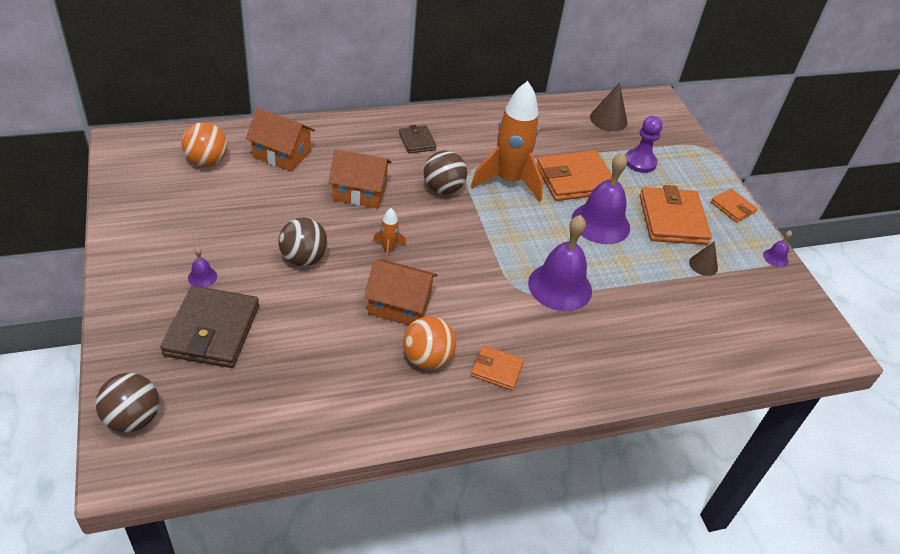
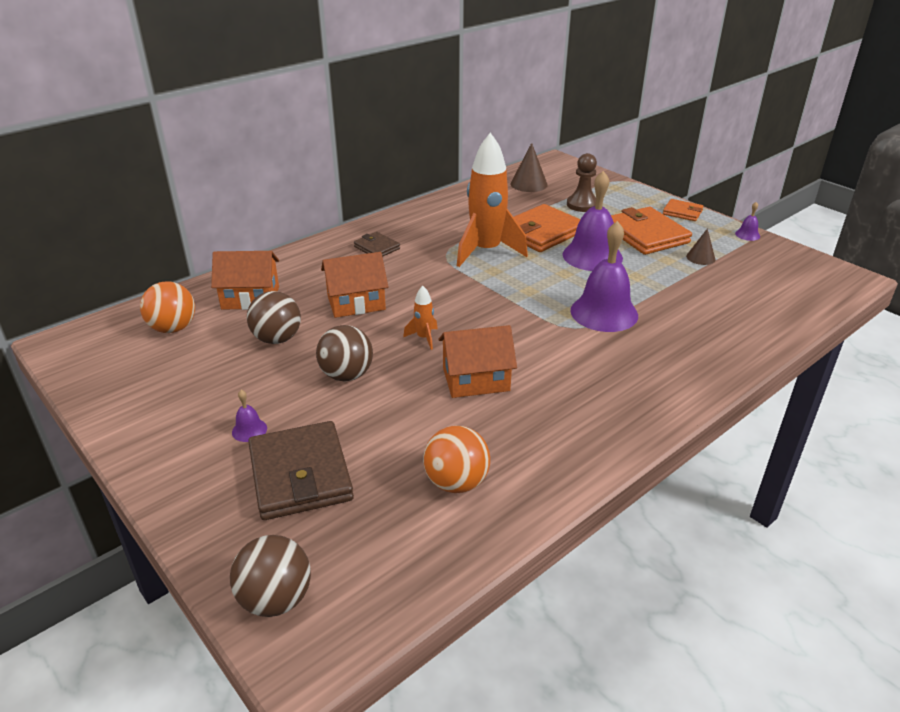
camera: 20 degrees left, 10 degrees down
orange ball [403,316,456,370] -> orange ball moved to [423,426,490,493]
brown ball [424,150,467,195] -> brown ball moved to [247,291,301,344]
orange wallet [471,345,524,390] -> none
purple pawn [626,116,663,173] -> brown pawn [567,153,597,212]

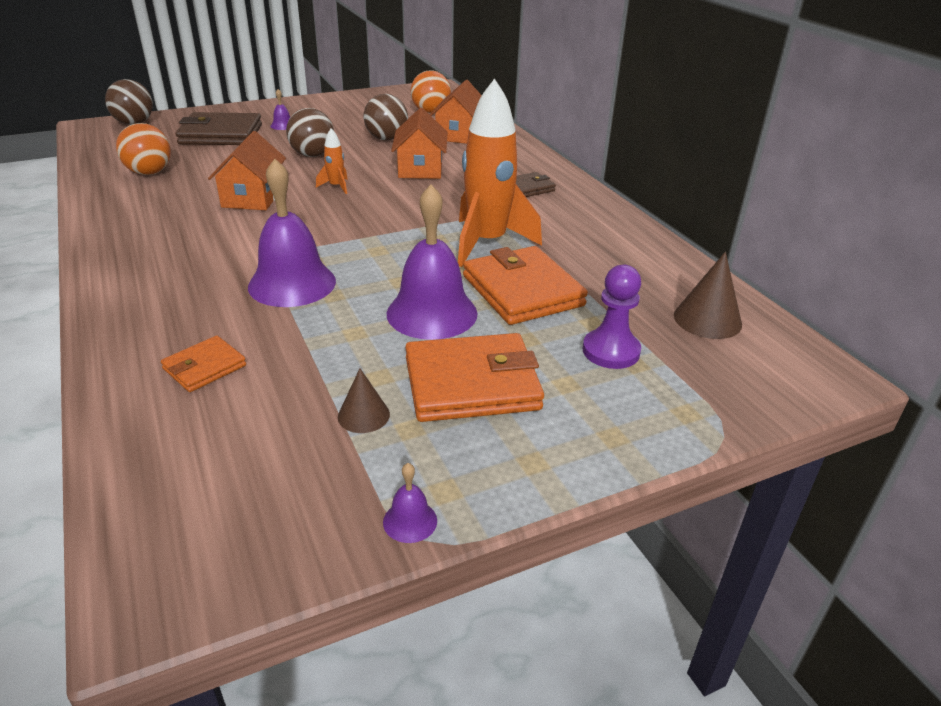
camera: 105 degrees right, 0 degrees up
brown pawn [567,153,597,212] -> purple pawn [583,265,641,369]
orange wallet [663,199,704,221] -> orange wallet moved to [161,336,246,392]

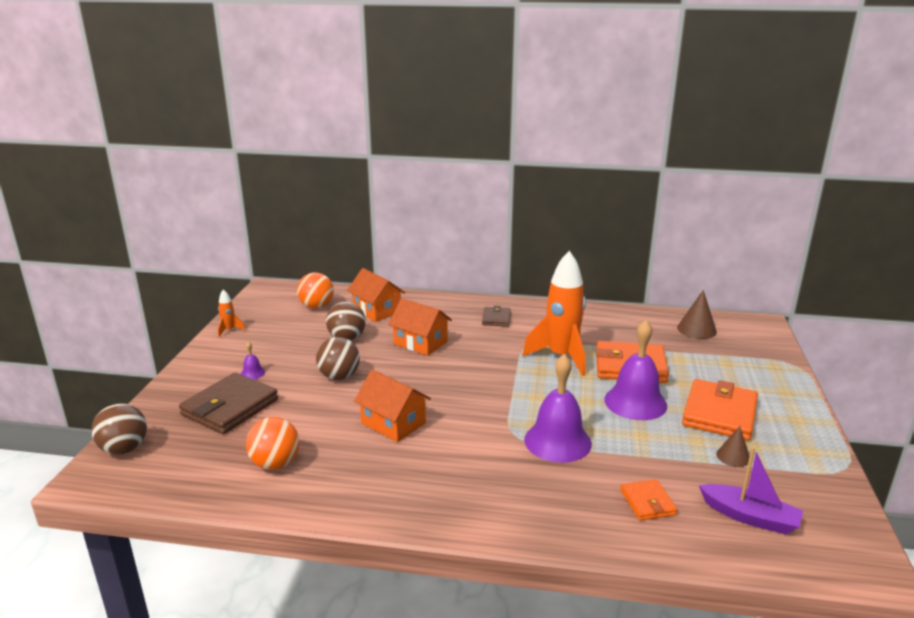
camera: 55 degrees left, 10 degrees down
orange rocket [316,128,348,194] -> orange rocket moved to [218,289,245,337]
purple bell [383,463,437,543] -> none
purple pawn [583,265,641,369] -> none
none -> purple boat [699,447,803,535]

